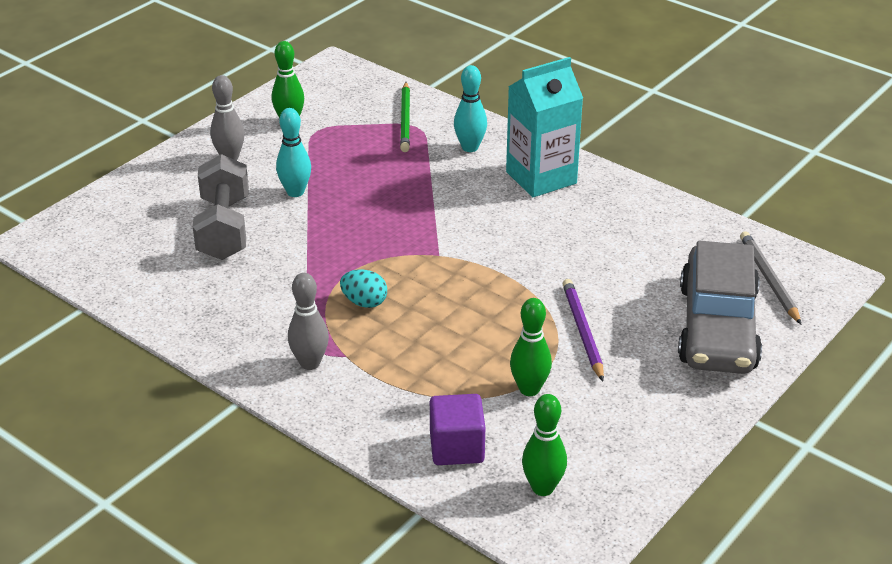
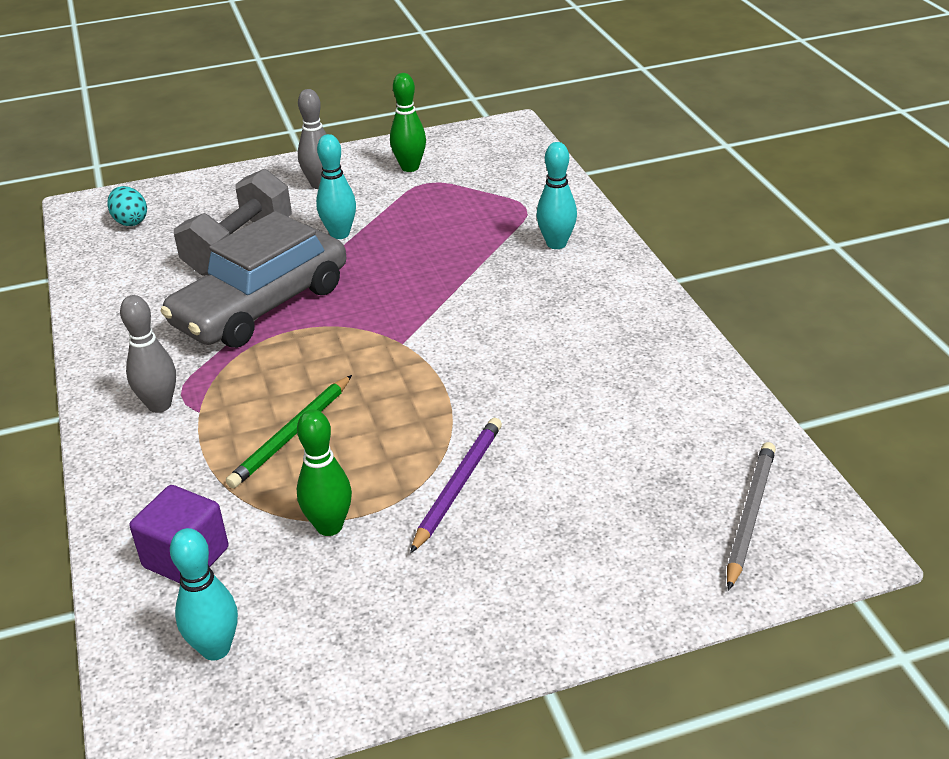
camera: 35 degrees right, 0 degrees up
turquoise egg [340,269,387,308] -> turquoise egg moved to [107,186,147,226]
green pencil [400,82,410,152] -> green pencil moved to [226,375,352,489]
turquoise carton [506,57,583,197] -> none
green bowling pin [522,394,567,496] -> turquoise bowling pin [170,528,238,660]
grey car [678,241,762,374] -> grey car moved to [161,211,346,348]

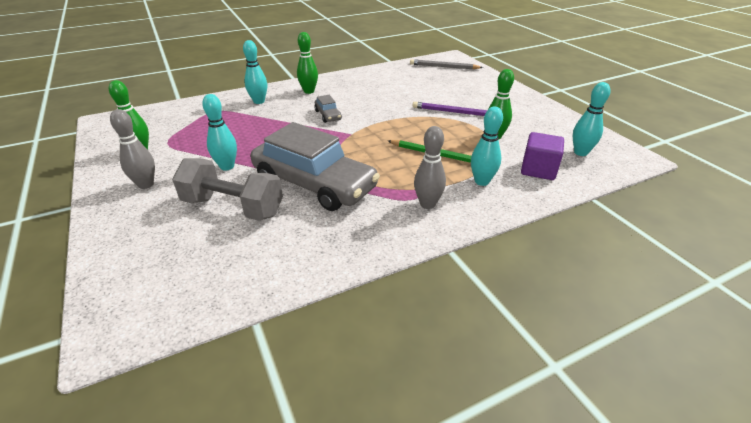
camera: 100 degrees left, 0 degrees up
turquoise egg [107,186,147,226] -> none
none -> green bowling pin [297,32,318,94]
none -> grey car [314,95,342,123]
none -> turquoise bowling pin [471,107,503,186]

